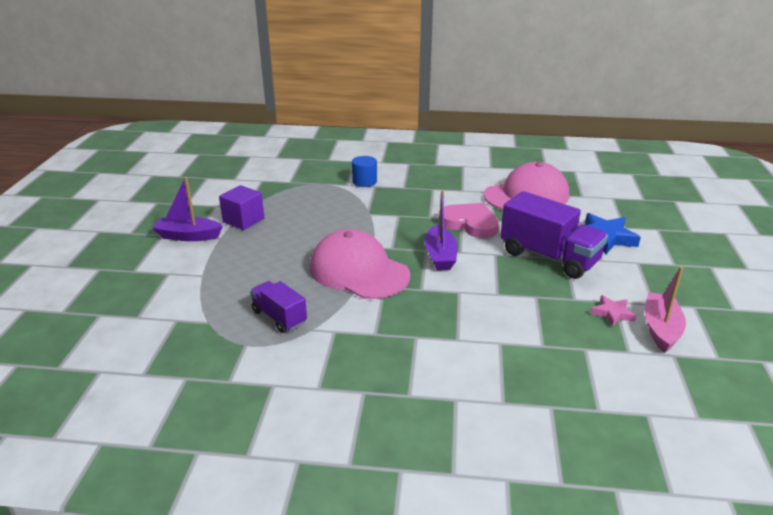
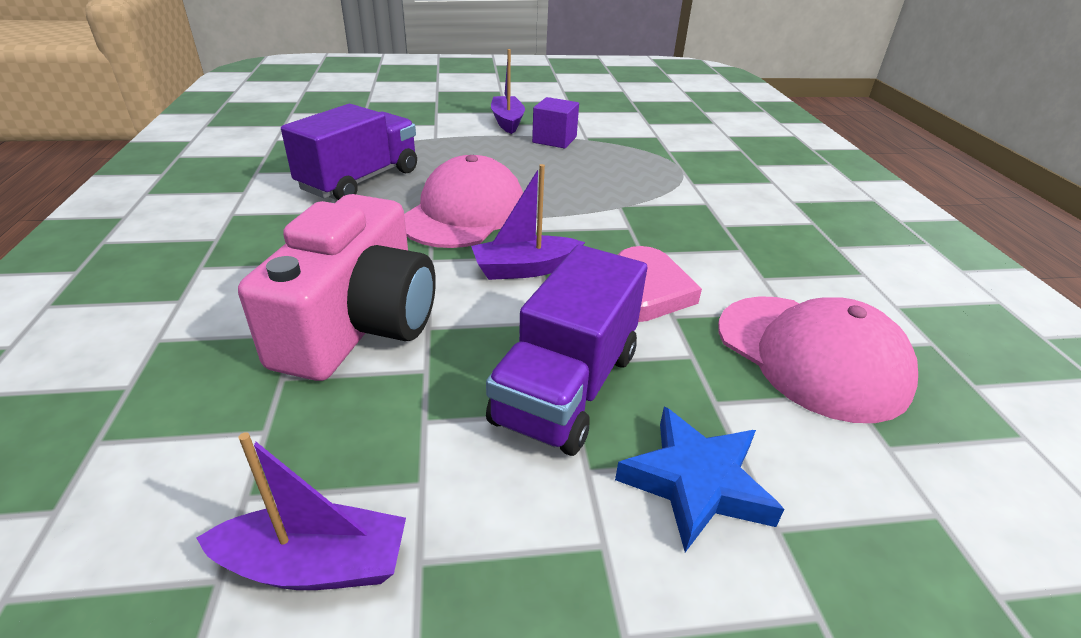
camera: 75 degrees right, 5 degrees up
purple truck [250,281,307,333] -> purple truck [281,104,417,200], size x1.77
blue cylinder [352,156,377,187] -> none
pink star [591,295,637,327] -> none
pink boat [645,266,686,353] -> purple boat [196,432,406,590]
none -> pink camera [238,194,436,381]

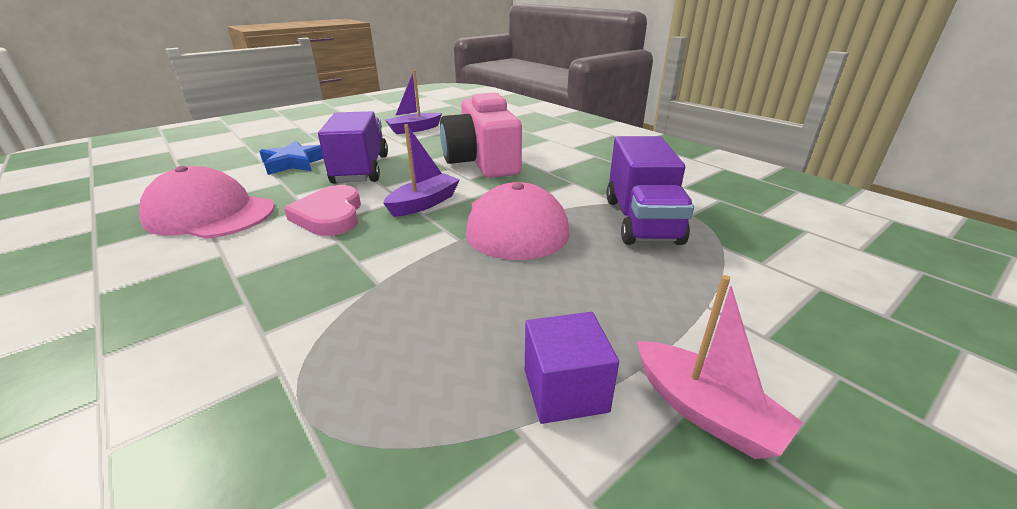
camera: 150 degrees right, 5 degrees down
purple boat [491,49,525,134] -> pink boat [637,275,804,459]

